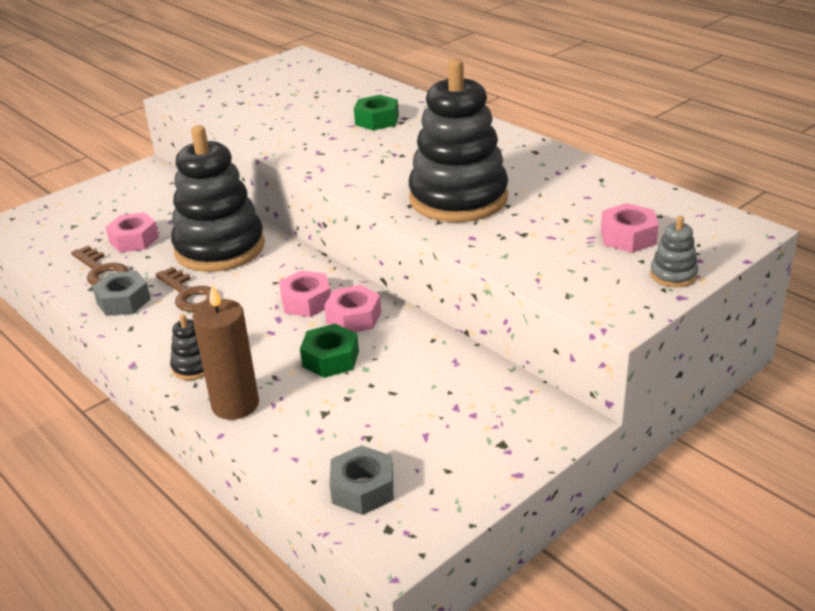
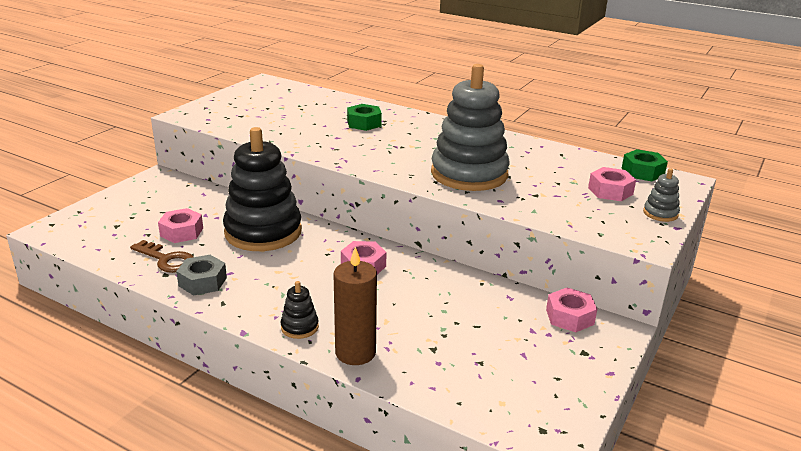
camera: 20 degrees left, 5 degrees down
brown key [155,267,211,312] -> none
green nut [300,324,359,378] -> green nut moved to [622,149,668,181]
pink nut [324,285,381,332] -> pink nut moved to [546,288,597,332]
grey nut [330,445,394,515] -> none
black stacking toy [409,59,508,222] -> grey stacking toy [431,64,510,191]

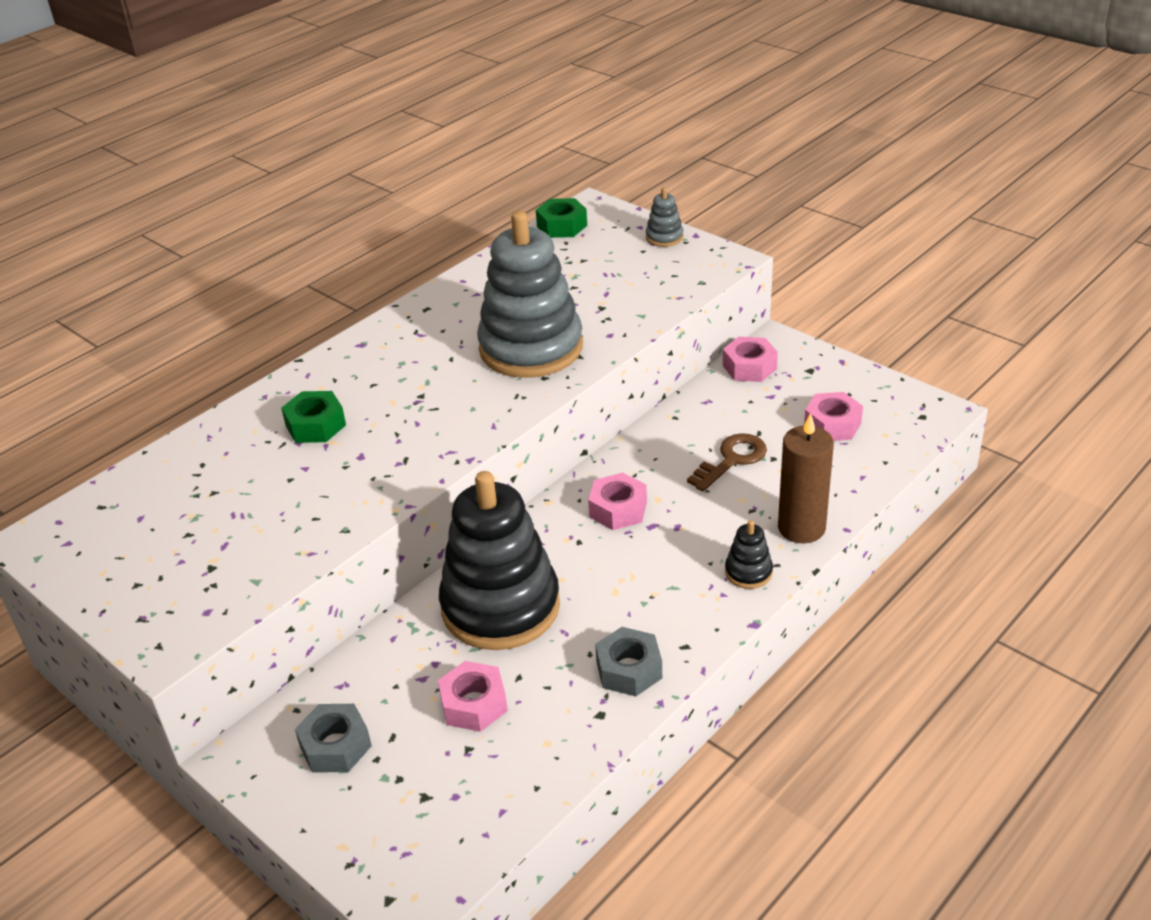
camera: 75 degrees left, 10 degrees up
brown key [130,240,193,273] -> brown key moved to [687,433,767,492]
pink nut [588,167,636,201] -> pink nut moved to [804,392,863,441]
none -> grey nut [295,704,372,773]

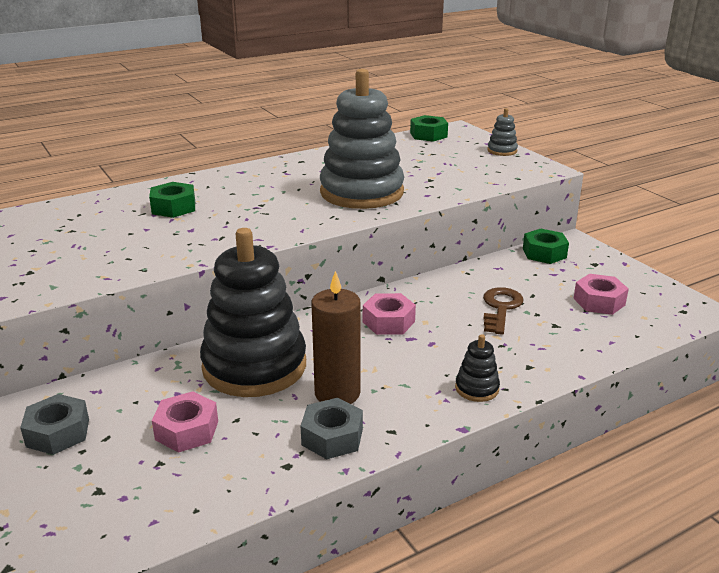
camera: 15 degrees right, 10 degrees down
brown key [687,433,767,492] -> brown key turned 45 degrees counterclockwise [483,287,523,335]
pink nut [723,337,778,382] -> green nut [523,229,569,264]
brown candle [778,413,834,543] -> brown candle moved to [311,271,360,404]

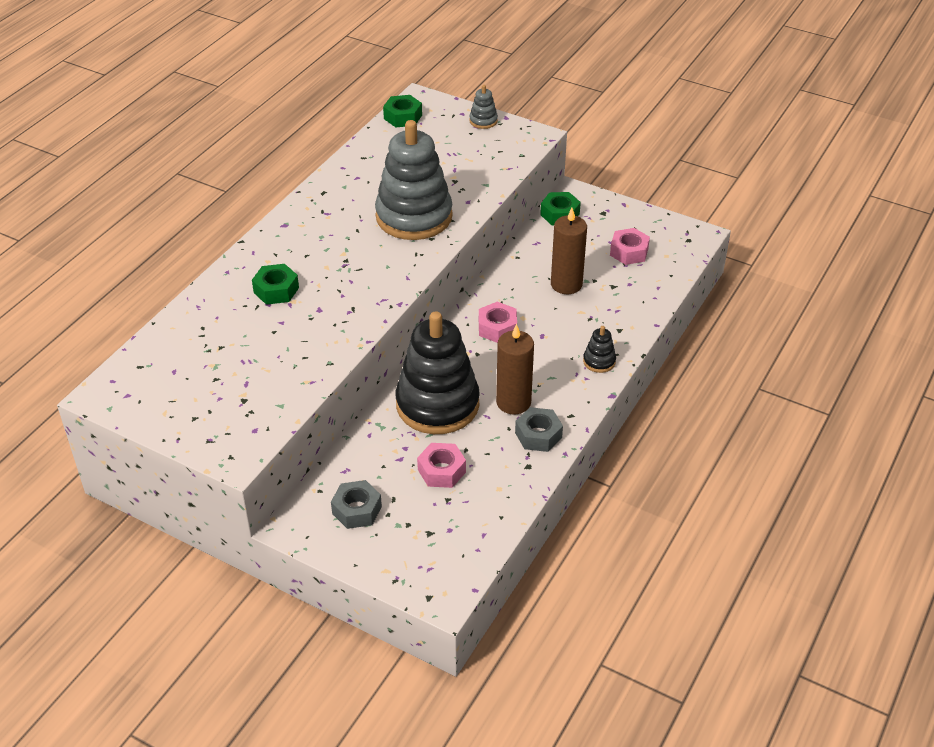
camera: 30 degrees left, 15 degrees up
brown key [483,287,523,335] -> brown candle [551,208,587,294]

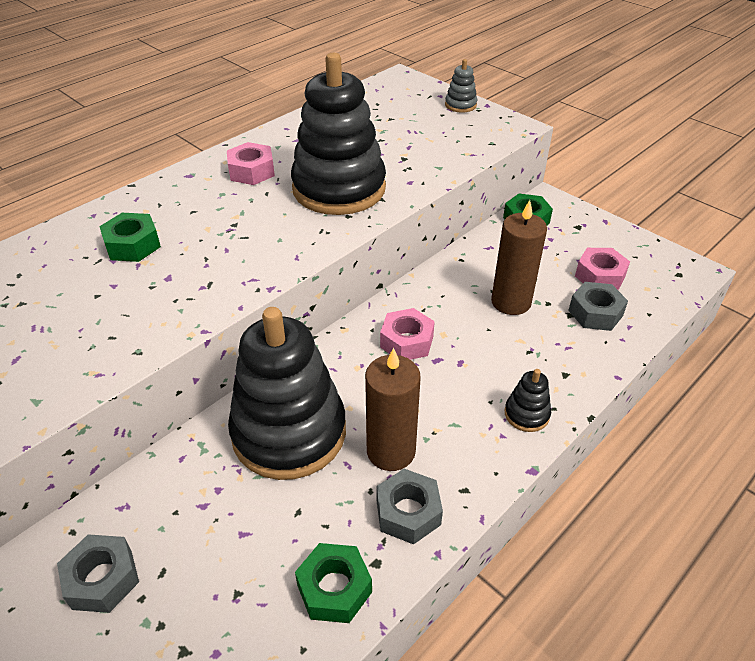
camera: 15 degrees right, 0 degrees up
grey stacking toy [375,120,453,240] -> black stacking toy [291,53,386,215]
green nut [383,95,422,128] -> green nut moved to [295,543,372,623]
pink nut [417,443,466,488] -> pink nut moved to [227,142,275,185]
none -> grey nut [568,282,628,331]

